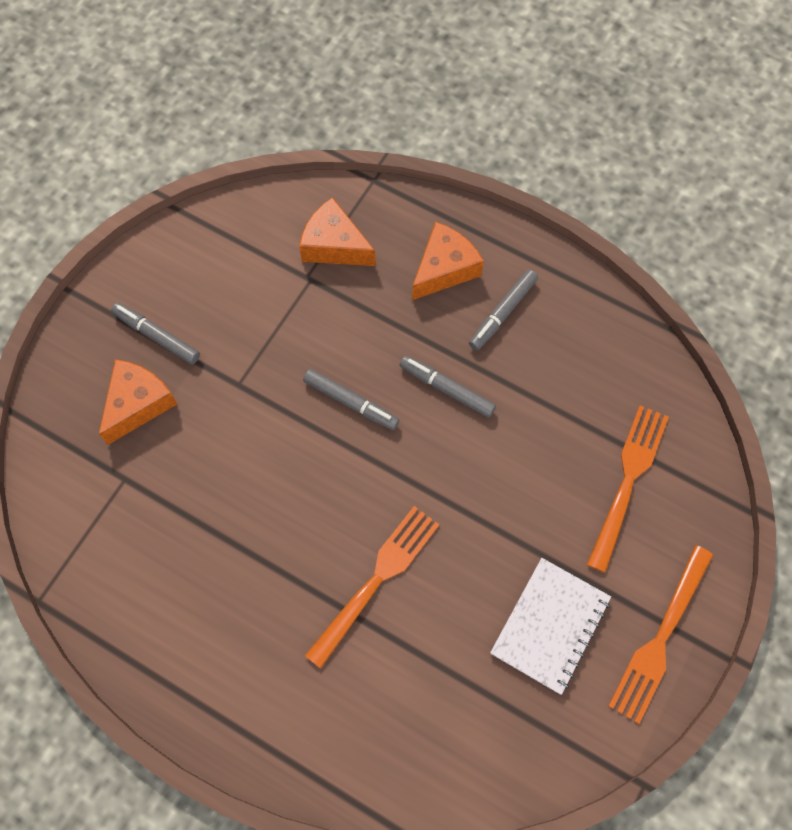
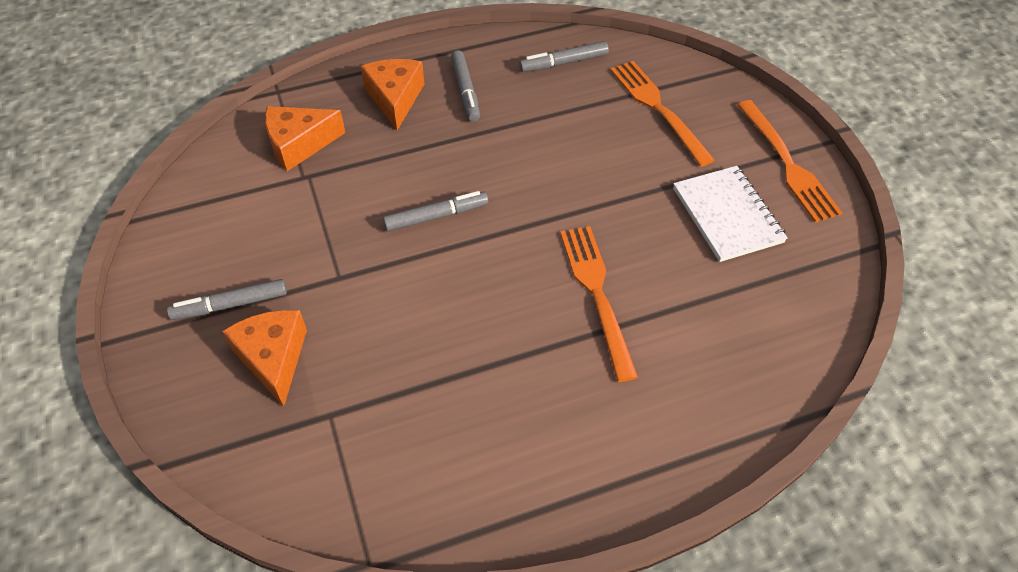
camera: 50 degrees left, 15 degrees down
grey marker [400,356,496,418] -> grey marker moved to [519,41,609,72]

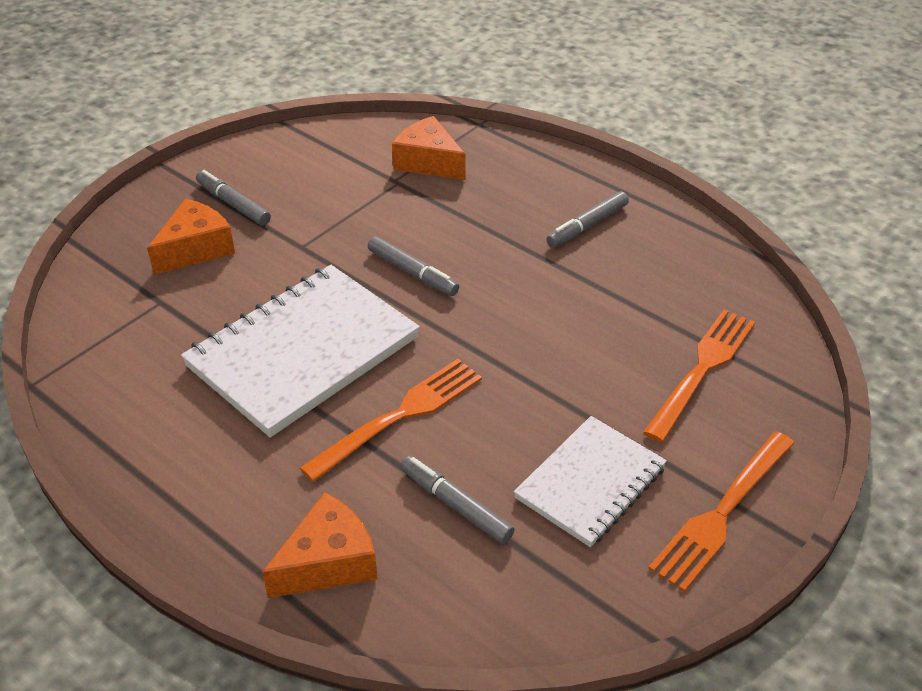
camera: 60 degrees right, 10 degrees down
orange cheese [361,59,424,130] -> orange cheese moved to [262,492,378,598]
grey marker [519,41,609,72] -> grey marker moved to [400,456,514,544]
none -> white notebook [181,265,420,438]

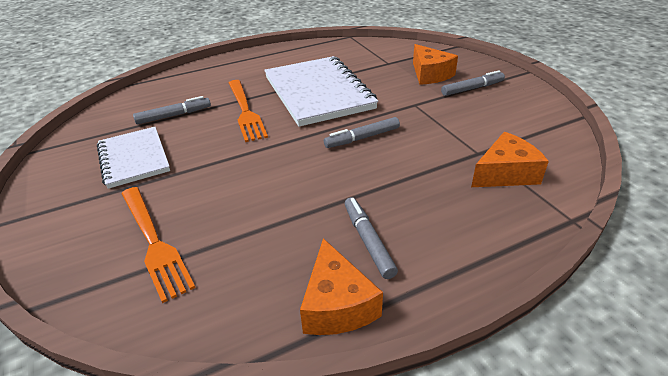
camera: 115 degrees right, 5 degrees down
orange cheese [262,492,378,598] -> orange cheese moved to [300,238,383,335]
orange fork [648,431,795,592] -> none

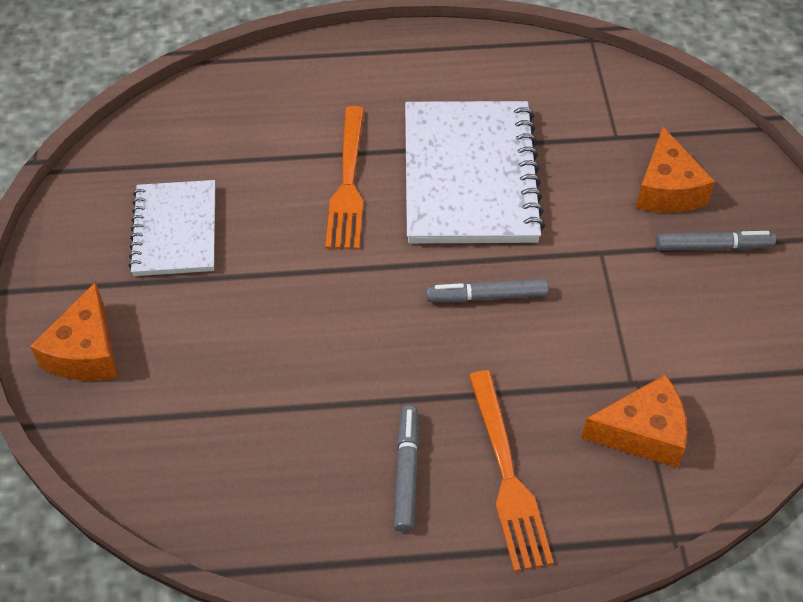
camera: 20 degrees right, 15 degrees up
orange fork [122,187,196,303] -> orange fork moved to [469,370,554,572]
grey marker [133,96,211,124] -> none
orange cheese [300,238,383,335] -> orange cheese moved to [30,282,118,381]

